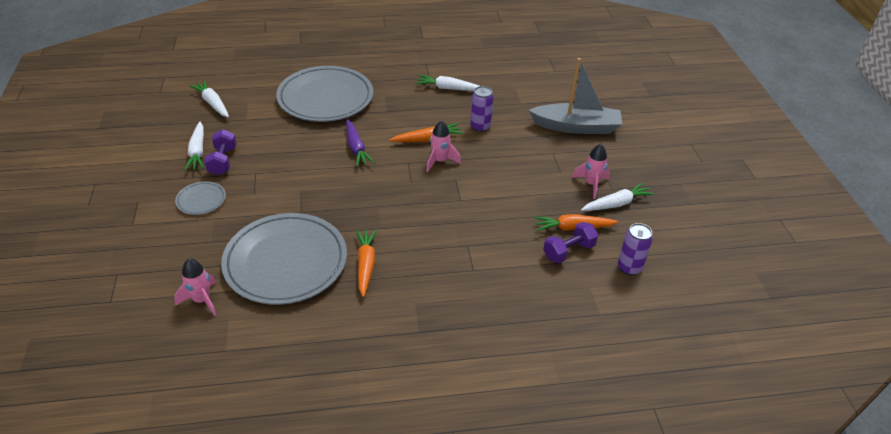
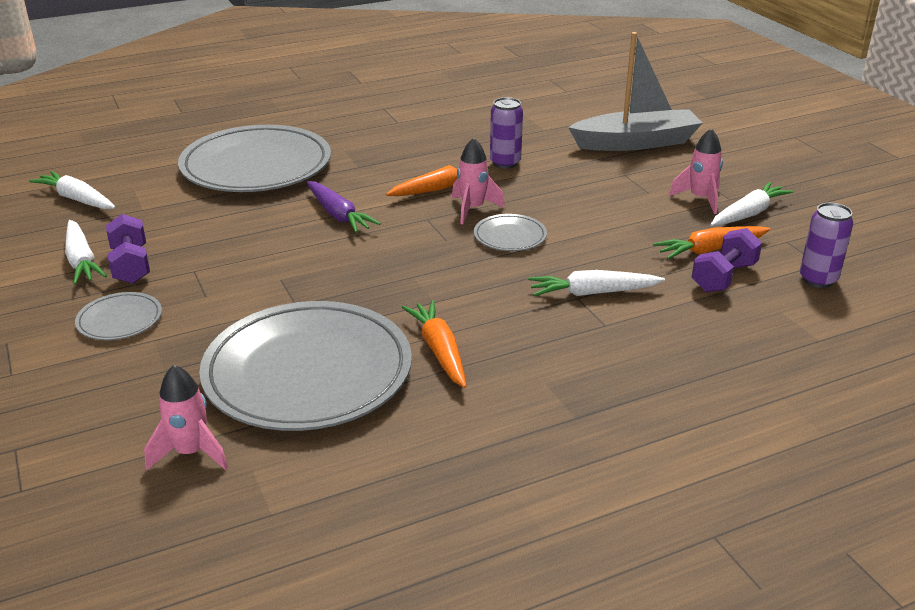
camera: 15 degrees left, 10 degrees down
white carrot [416,75,479,91] -> white carrot moved to [528,270,665,296]
none -> grey plate [474,214,547,251]

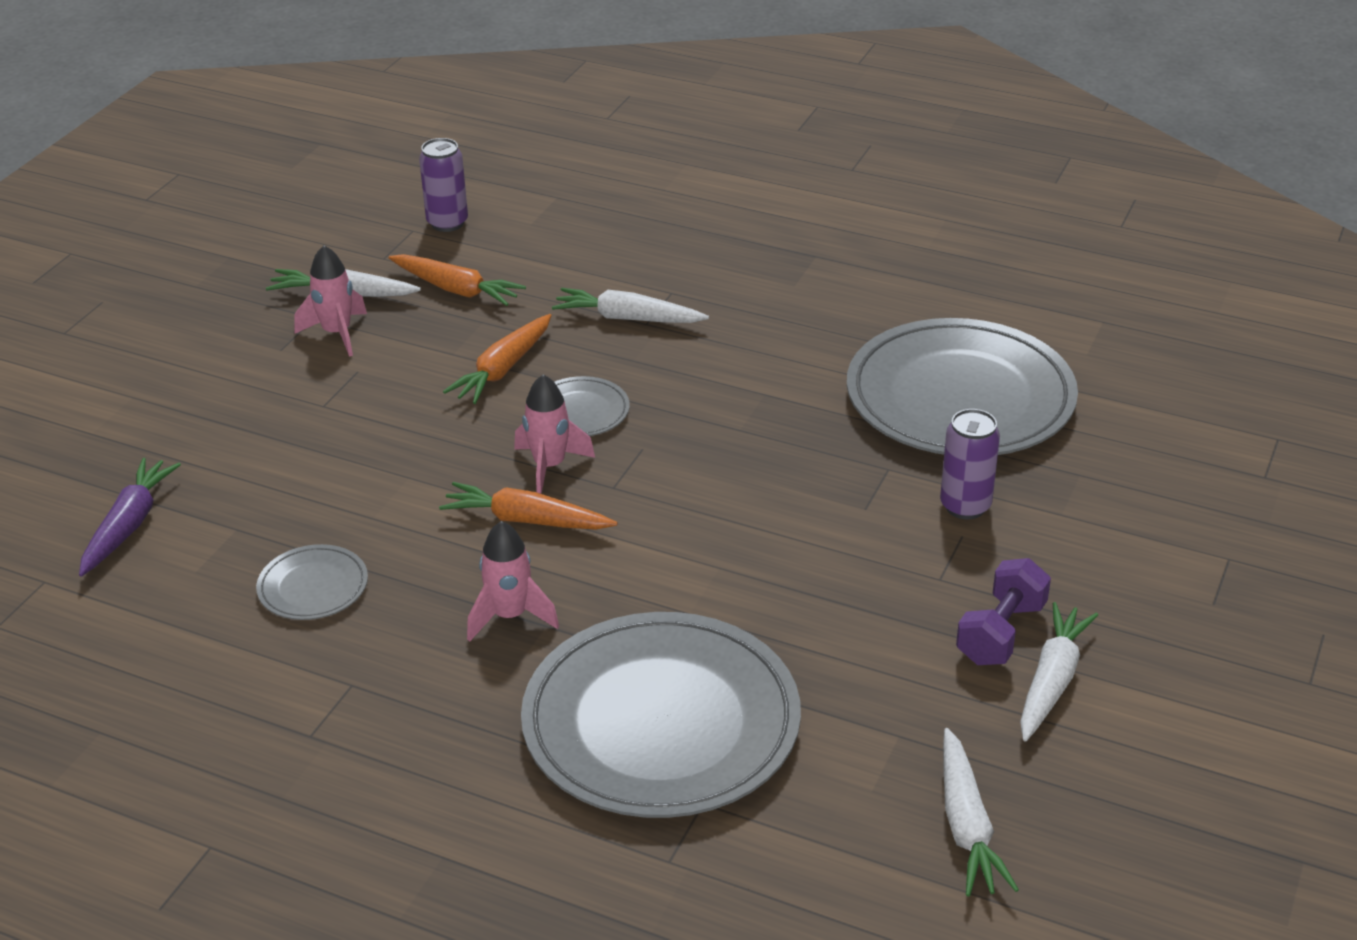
camera: 130 degrees left, 5 degrees up
grey plate [75,292,162,340] -> grey plate moved to [256,544,368,620]
pink rocket [144,365,228,471] -> pink rocket moved to [467,521,559,642]
purple carrot [307,181,381,233] -> purple carrot moved to [79,458,181,577]
orange carrot [402,300,467,388] -> orange carrot moved to [443,314,552,404]
purple can [490,97,523,169] -> purple can moved to [940,409,1000,519]
white carrot [528,270,665,296] -> white carrot turned 150 degrees clockwise [552,288,709,323]
grey boat [568,32,703,151] -> none
purple dumbbell [692,228,762,292] -> none

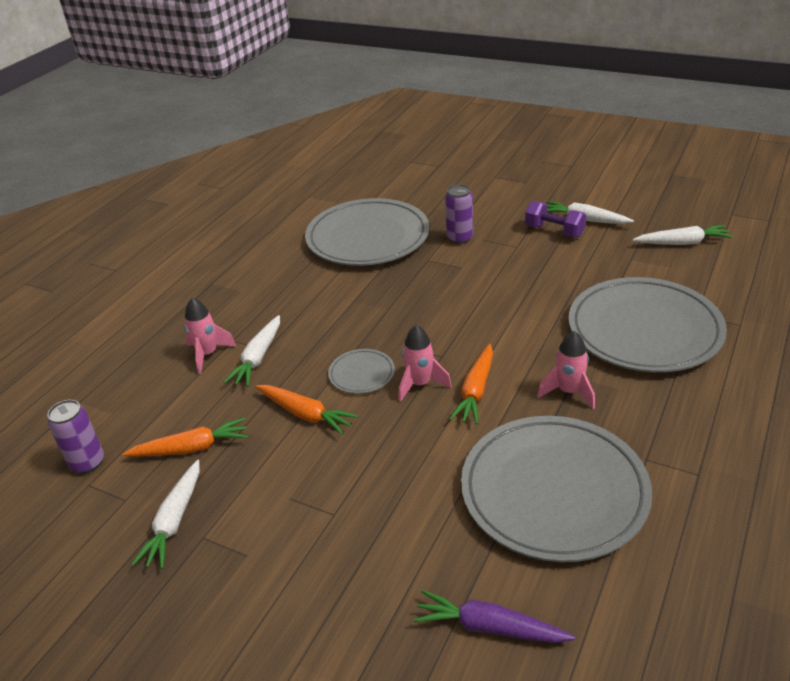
camera: 85 degrees left, 0 degrees up
grey plate [256,544,368,620] -> grey plate [461,416,652,562], size x2.32
pink rocket [294,245,367,356] -> pink rocket moved to [184,298,236,374]
orange carrot [389,254,526,306] -> orange carrot turned 45 degrees clockwise [122,417,248,457]

